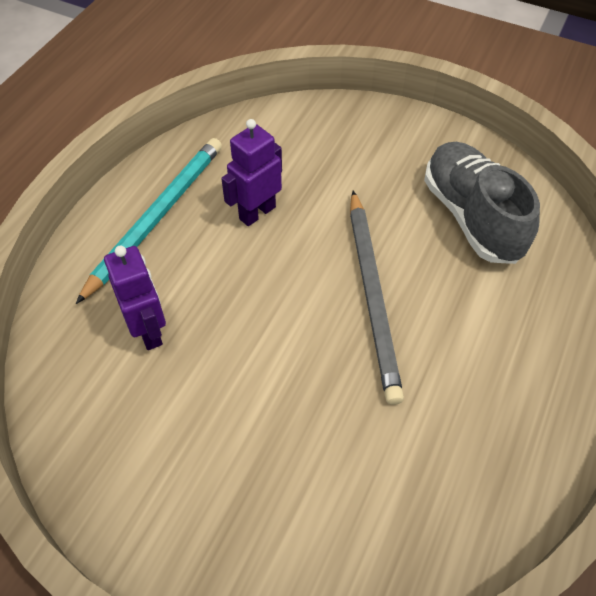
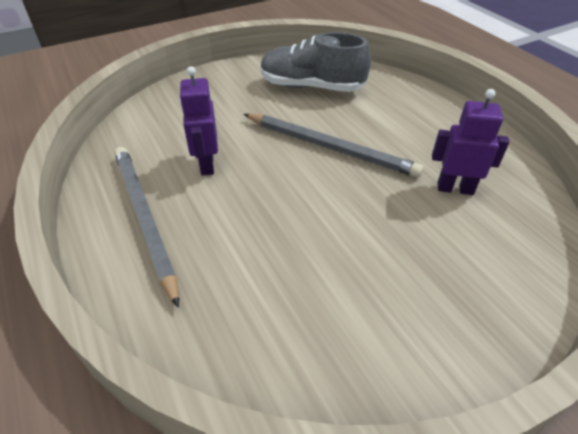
camera: 55 degrees left, 10 degrees down
turquoise pencil [76,138,222,304] -> grey pencil [114,147,179,308]
purple robot [104,246,166,350] -> purple robot moved to [432,89,509,195]

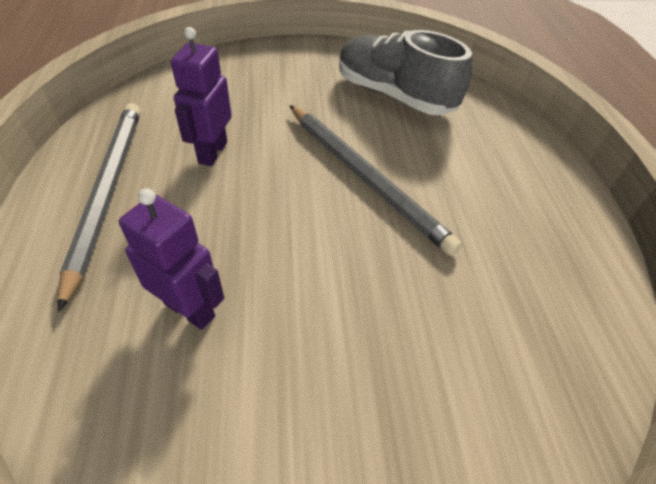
camera: 20 degrees right, 5 degrees up
purple robot [432,89,509,195] -> purple robot moved to [119,188,224,330]

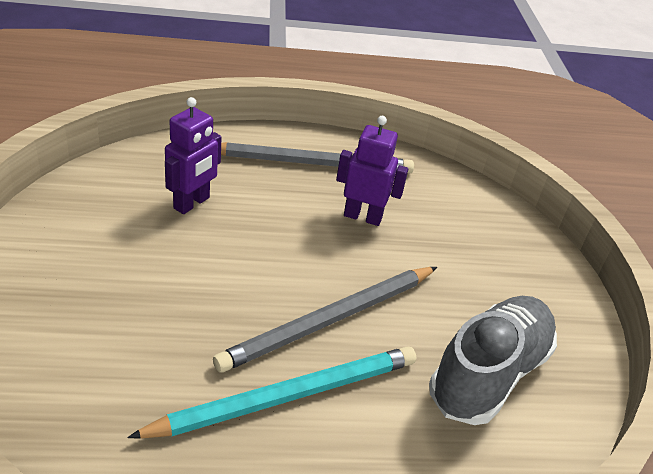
camera: 90 degrees right, 10 degrees down
none -> turquoise pencil [127,346,417,439]

